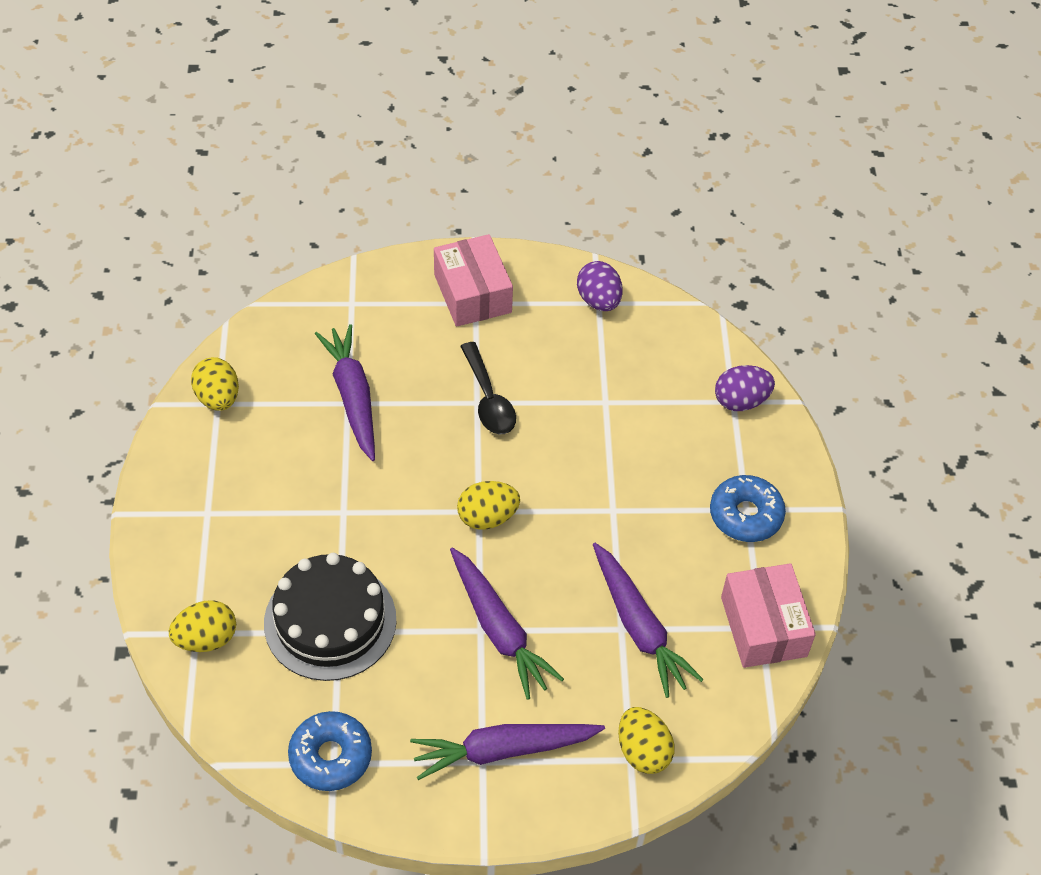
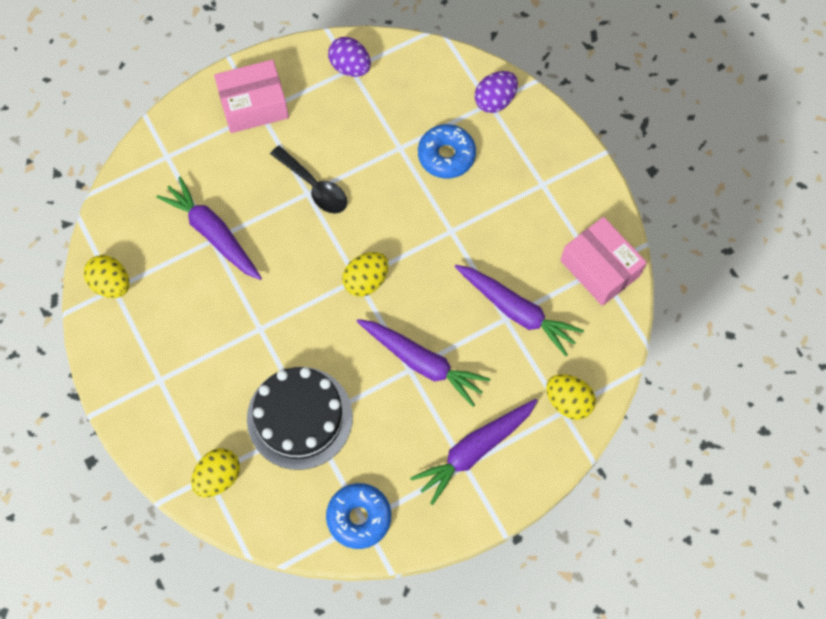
camera: 25 degrees left, 15 degrees up
pink box [434,234,513,327] -> pink box turned 60 degrees counterclockwise [214,60,289,133]
blue donut [710,475,786,542] -> blue donut moved to [418,124,476,179]

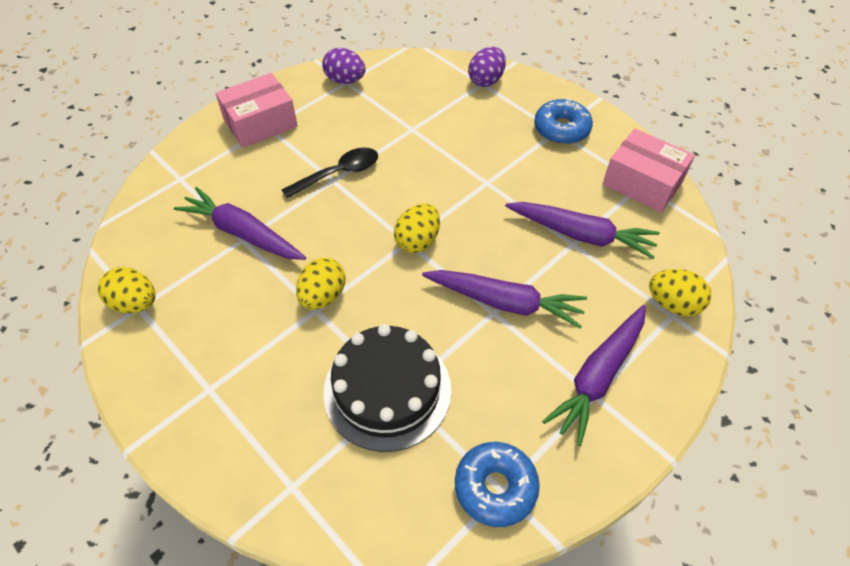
camera: 15 degrees left, 15 degrees down
yellow egg [191,448,240,497] -> yellow egg moved to [296,258,345,310]
black spoon [270,145,347,214] -> black spoon turned 60 degrees counterclockwise [282,147,378,198]
blue donut [418,124,476,179] -> blue donut moved to [534,99,593,144]

